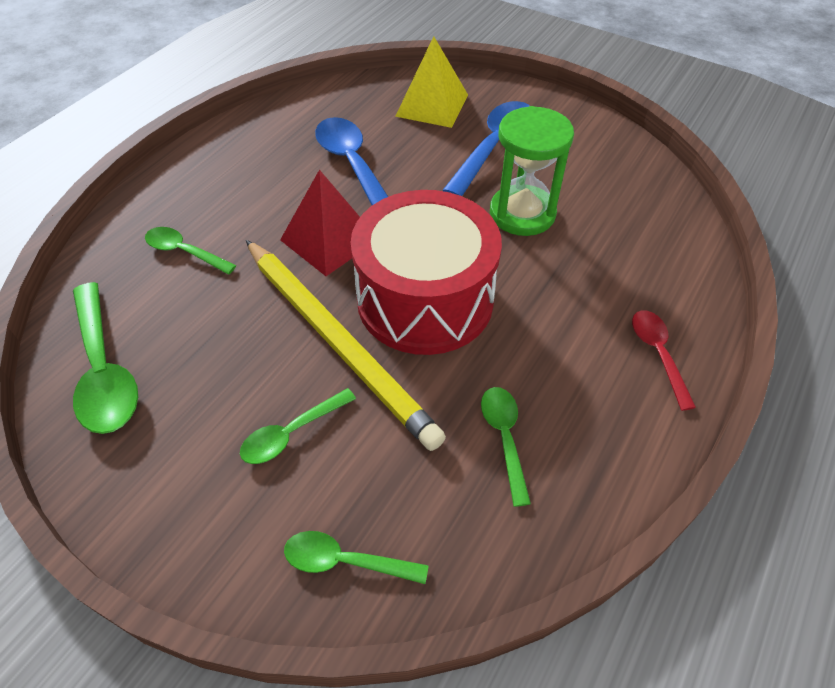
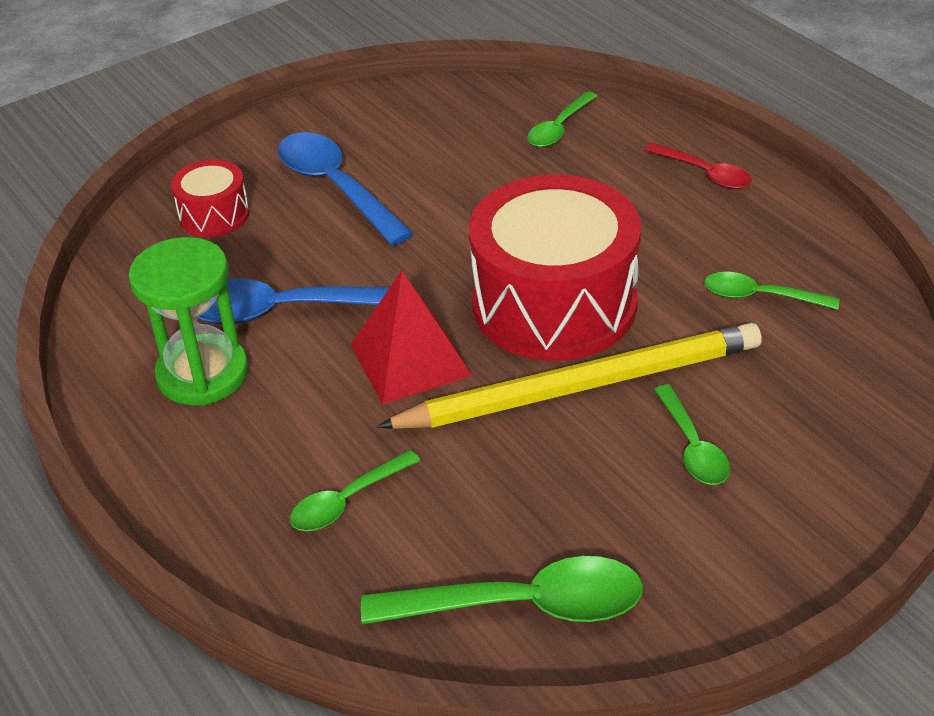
camera: 65 degrees left, 10 degrees down
green spoon [284,531,428,584] -> green spoon moved to [527,91,597,147]
yellow pyramid [395,36,468,128] -> red drum [171,159,249,237]
green hourglass [490,106,574,236] -> green hourglass moved to [128,237,248,406]
red spoon [632,310,696,411] -> red spoon turned 150 degrees counterclockwise [645,143,752,189]

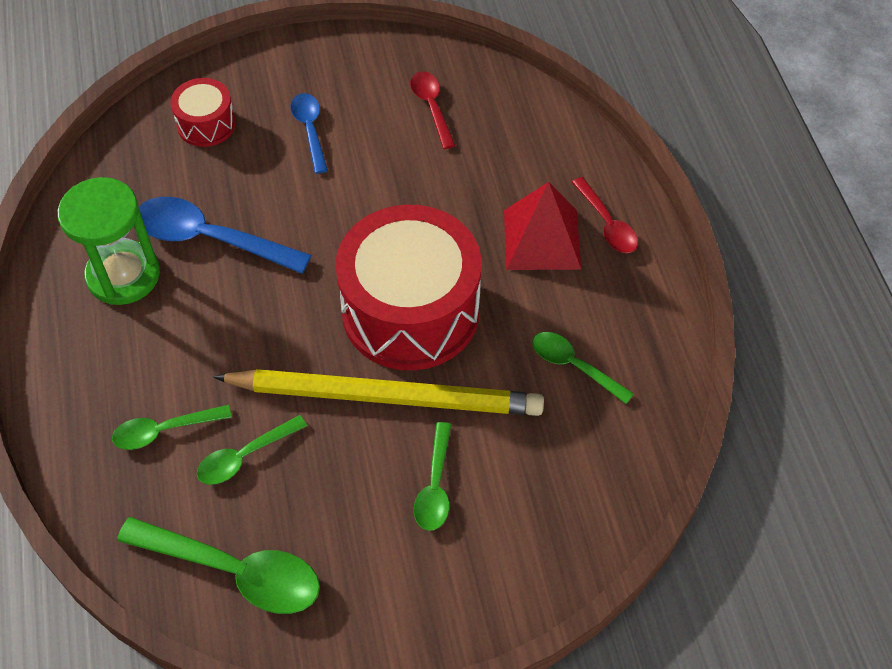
camera: 20 degrees right, 15 degrees up
blue spoon [278,132,414,245] -> blue spoon [291,93,328,174], size x0.58
red pyramid [351,271,472,405] -> red pyramid moved to [504,182,581,270]
green spoon [527,91,597,147] -> green spoon moved to [197,415,307,485]
none -> red spoon [410,71,456,149]

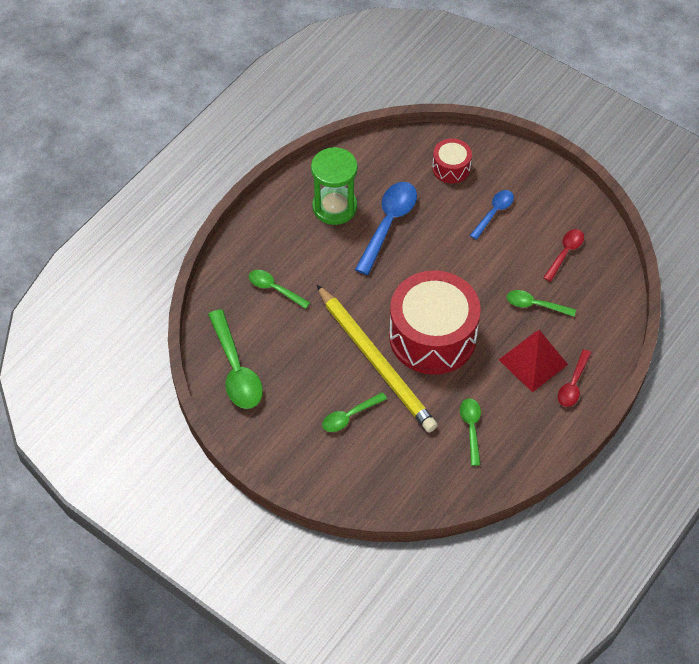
camera: 50 degrees right, 0 degrees up
blue spoon [139,197,311,274] -> blue spoon turned 45 degrees clockwise [355,182,417,275]
green spoon [197,415,307,485] -> green spoon moved to [507,290,576,317]

